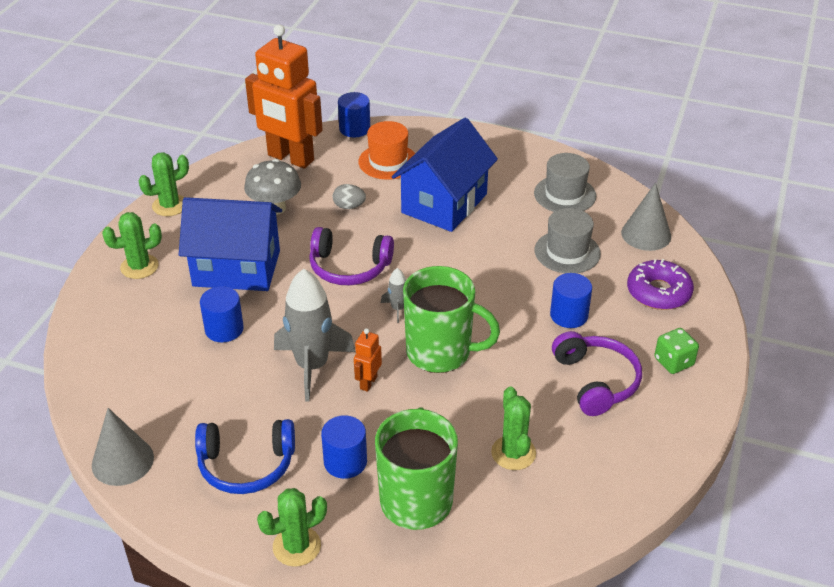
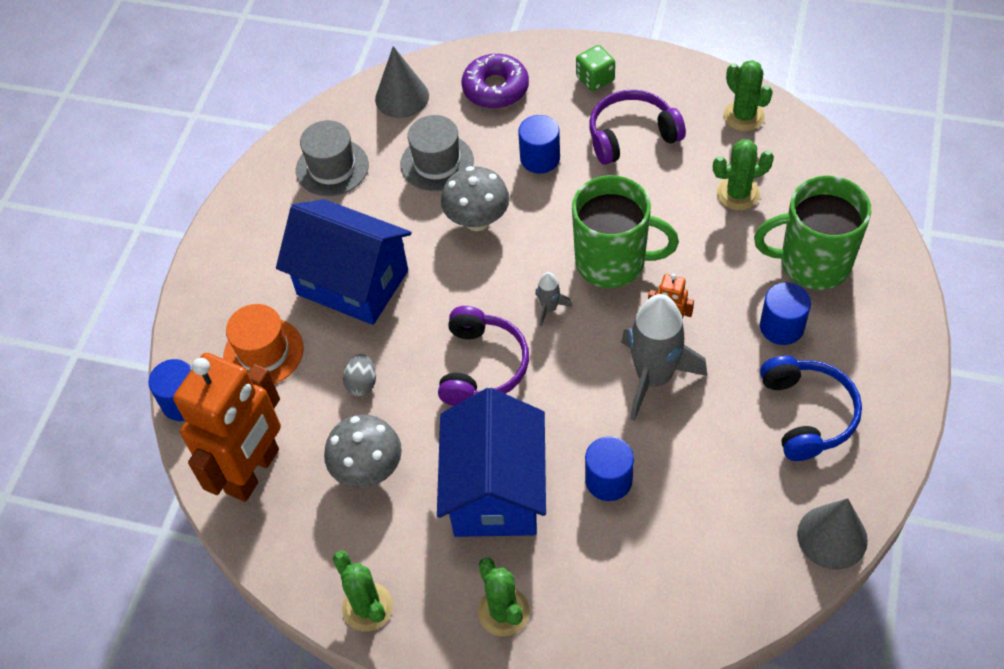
camera: 90 degrees left, 15 degrees up
green cactus [257,488,327,567] -> green cactus moved to [724,60,773,131]
green mug [403,266,500,373] -> green mug turned 90 degrees clockwise [572,175,679,288]
none -> grey mushroom [441,166,510,231]

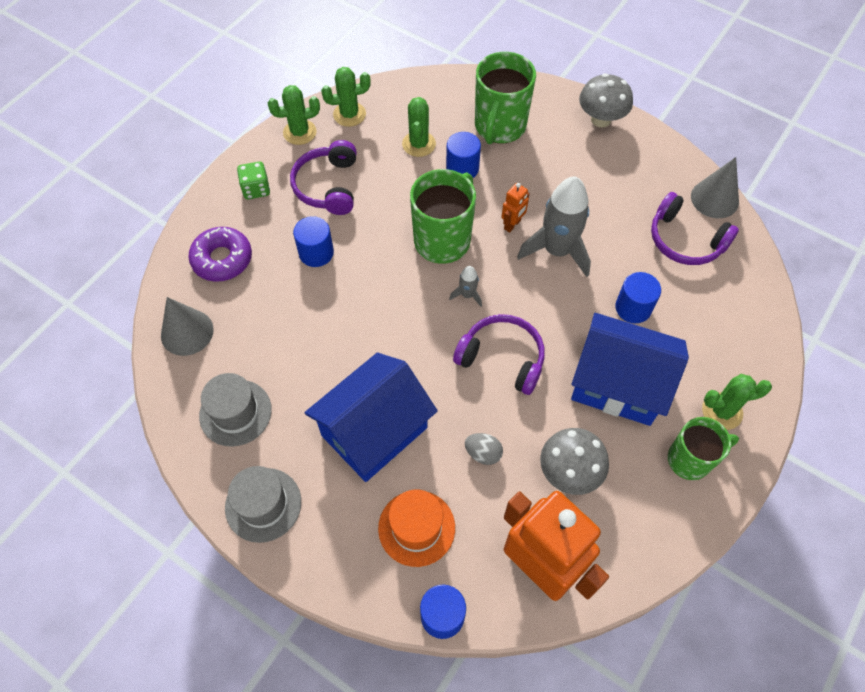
camera: 75 degrees left, 5 degrees up
green cactus [333,551,393,632] -> green cactus moved to [268,85,320,145]
grey hat [401,115,474,191] -> grey hat moved to [225,466,301,543]
grey mushroom [441,166,510,231] -> grey mushroom moved to [579,73,633,127]
blue cylinder [760,282,811,345] -> blue cylinder moved to [446,132,481,178]
blue headphones [760,355,862,461] -> none
none -> purple headphones [651,192,739,265]
none -> green mug [668,417,739,480]

